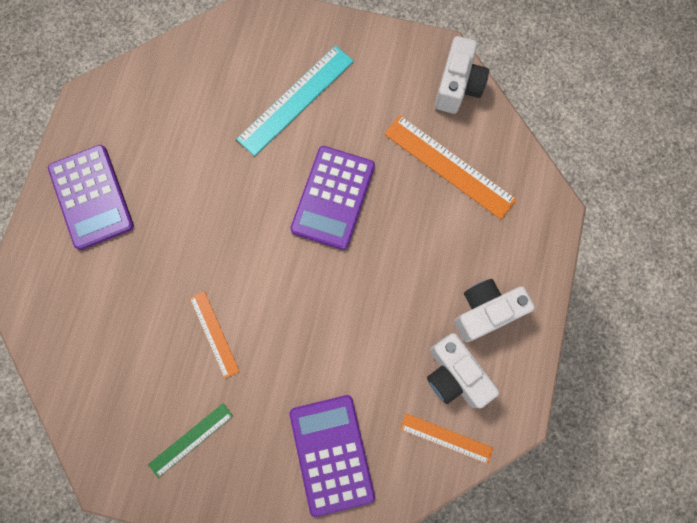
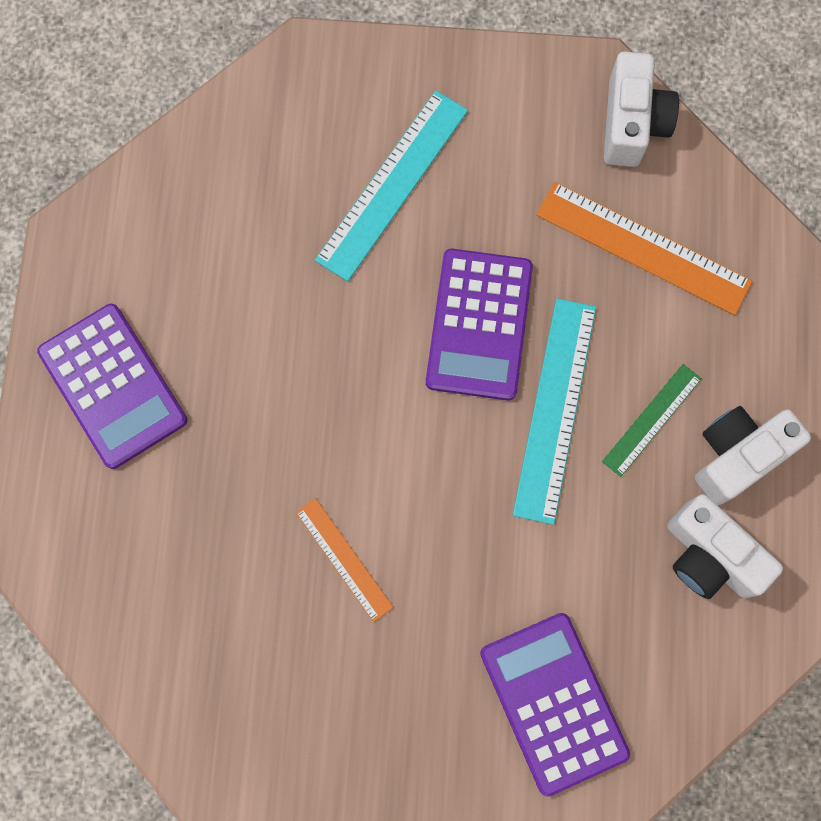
camera: 10 degrees left, 0 degrees up
green ruler [148,403,233,478] -> green ruler moved to [602,364,702,477]
orange ruler [400,413,493,464] -> none
none -> turquoise ruler [513,298,596,525]

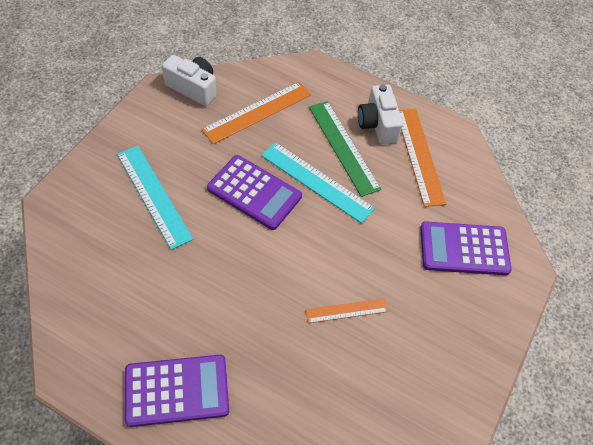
camera: 70 degrees left, 20 degrees down
green ruler [602,364,702,477] -> green ruler [309,101,381,197], size x1.73
white camera [667,494,783,599] -> orange ruler [399,109,446,207]

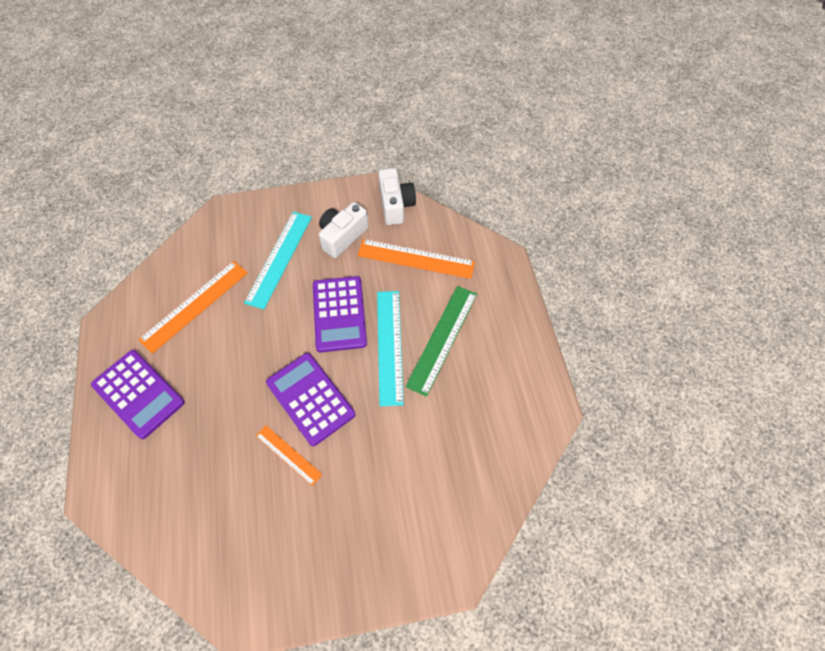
camera: 55 degrees right, 5 degrees up
white camera [358,84,403,144] -> white camera moved to [319,202,369,258]
orange ruler [399,109,446,207] -> orange ruler moved to [138,261,248,354]
purple calculator [420,221,512,275] -> purple calculator moved to [266,353,355,446]

